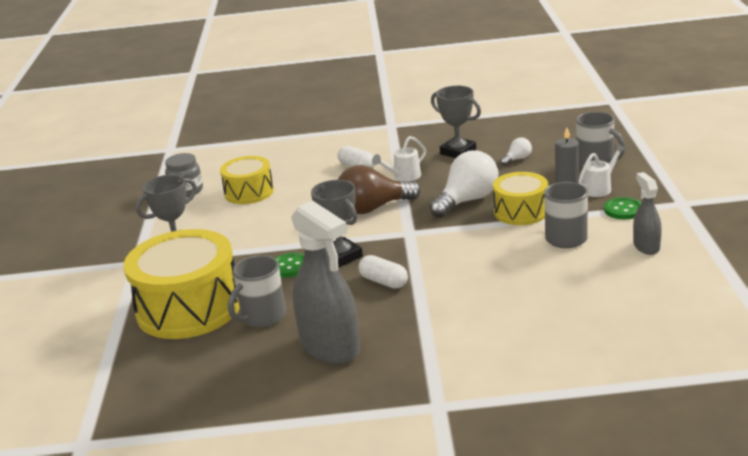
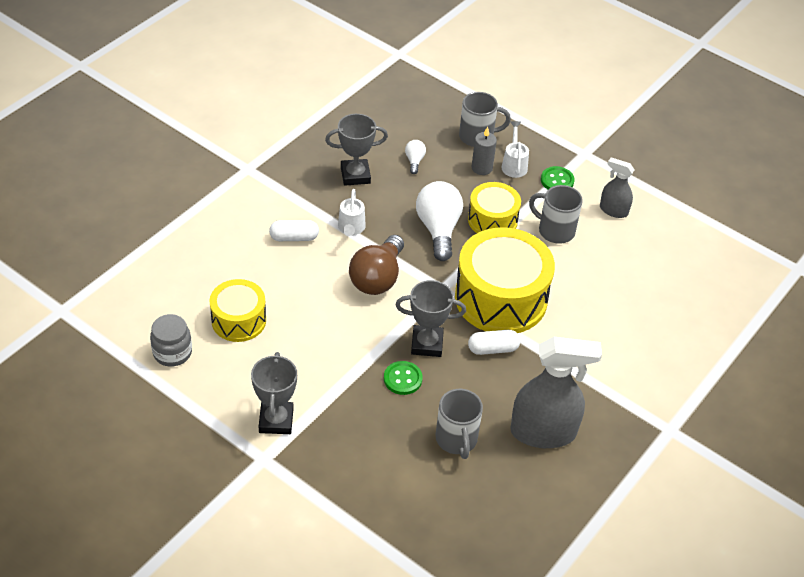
camera: 55 degrees left, 20 degrees up
yellow drum [124,229,240,339] -> yellow drum moved to [455,227,555,333]

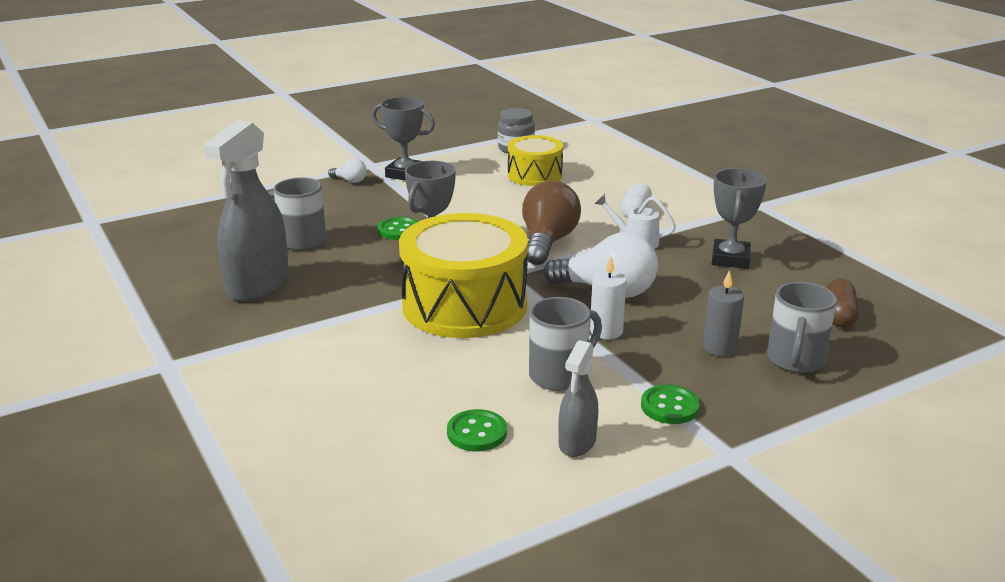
camera: 115 degrees right, 20 degrees down
brown light bulb [349,235,404,295] -> brown light bulb turned 60 degrees clockwise [522,181,581,265]
white light bulb [405,140,426,174] -> white light bulb moved to [328,158,367,183]
yellow drum [468,182,521,233] -> white candle [590,256,627,339]
white capsule [468,330,521,355] -> none
white watering can [502,121,529,178] -> none
grey spray bottle [600,157,634,218] -> grey spray bottle turned 150 degrees clockwise [559,340,598,457]
none -> green button [447,409,507,451]
none -> brown capsule [826,279,859,327]

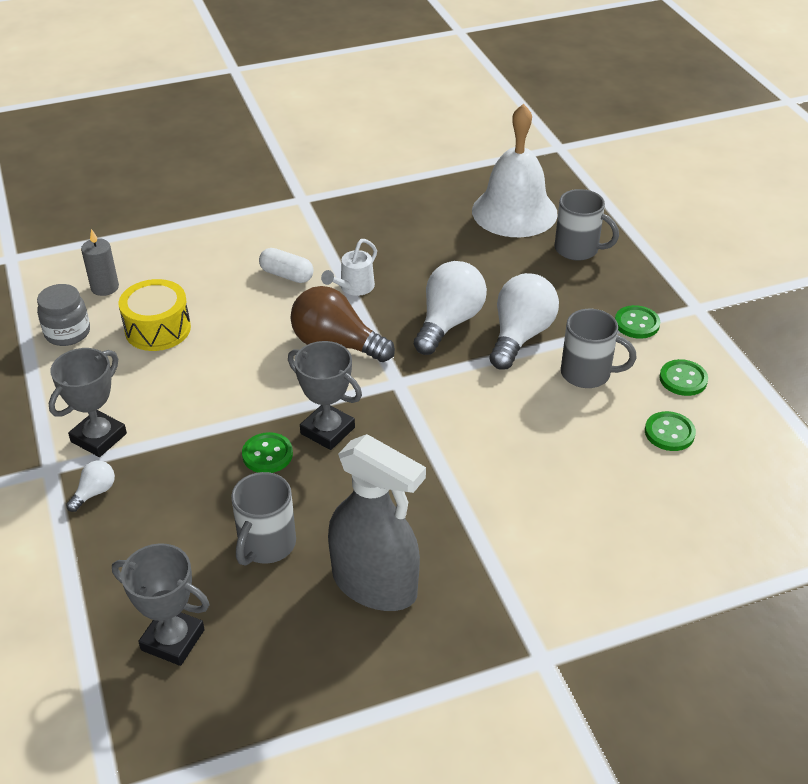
camera: 80 degrees left, 15 degrees up
yellow drum [399,213,528,338] -> none
grey mug [529,297,602,391] -> grey mug turned 135 degrees clockwise [561,309,637,388]
grey spray bottle [559,340,598,457] -> green button [659,359,708,396]
white candle [590,256,627,339] -> white light bulb [490,273,559,370]
grey candle [703,270,744,356] -> grey candle moved to [81,229,119,296]
grey trophy [712,168,767,269] -> grey trophy moved to [112,543,209,666]
brown capsule [826,279,859,327] -> white bell [472,104,558,237]

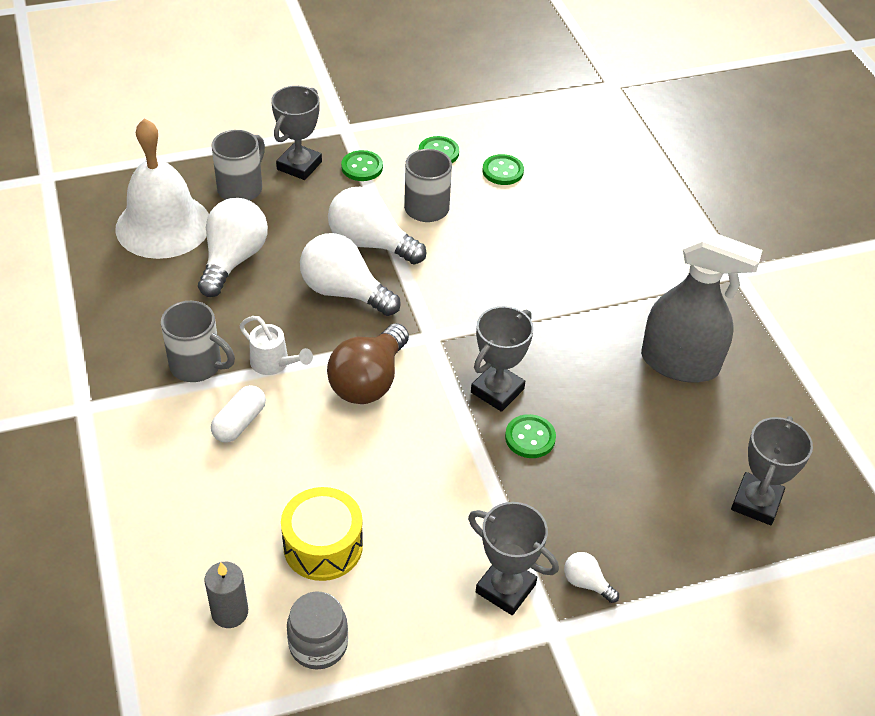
camera: 90 degrees left, 5 degrees up
grey mug [231,472,296,566] -> grey mug moved to [161,301,235,382]
grey spray bottle [328,434,426,611] -> grey spray bottle turned 75 degrees clockwise [641,230,763,383]
none -> white light bulb [198,198,268,297]
none -> grey trophy [271,86,322,180]

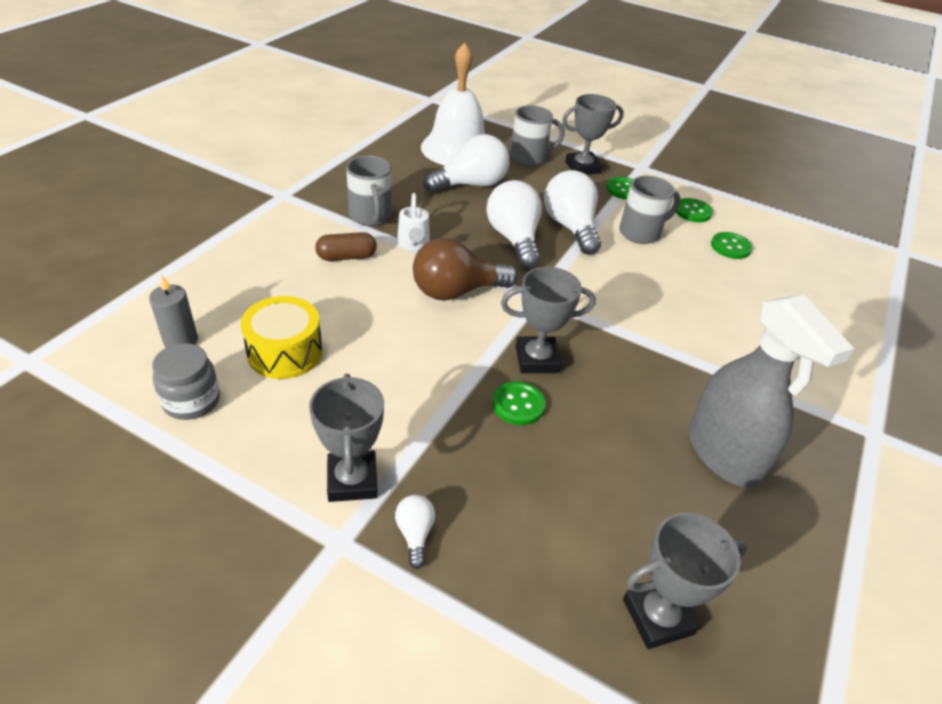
camera: 45 degrees right, 5 degrees down
white capsule [211,385,266,443] -> brown capsule [315,232,377,261]

